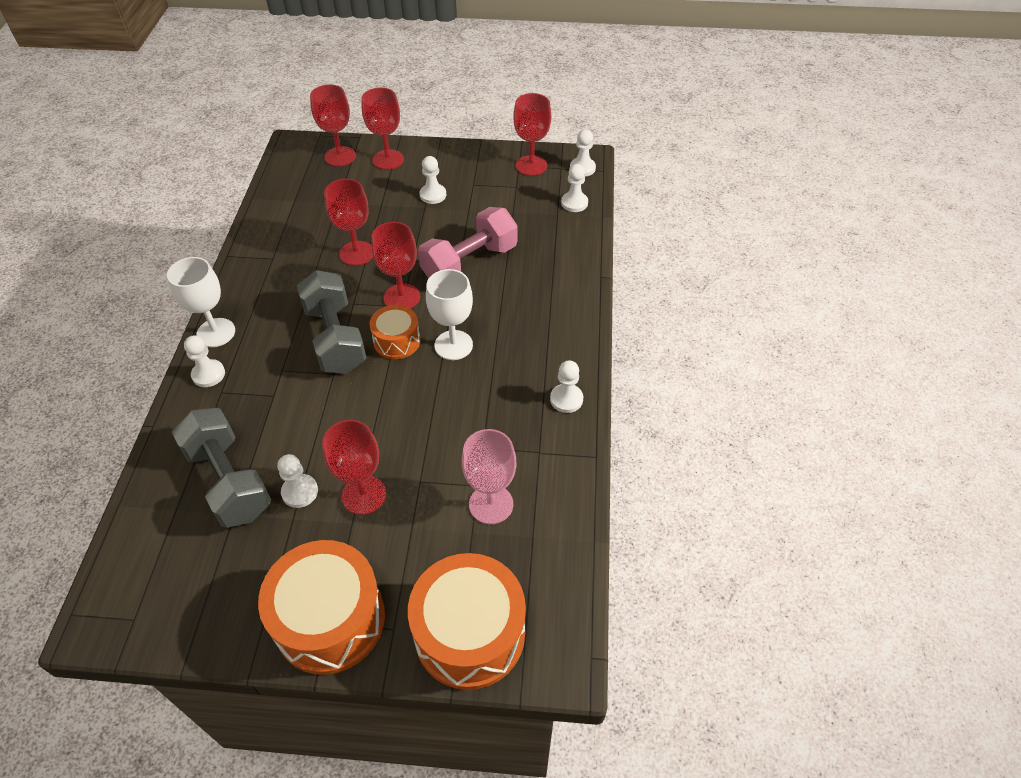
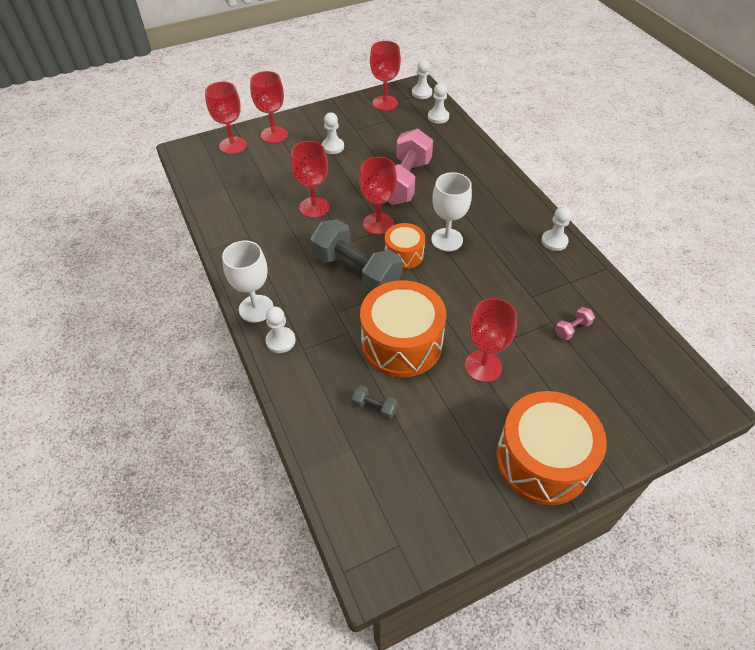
camera: 30 degrees left, 0 degrees up
grey dumbbell [172,408,271,528] -> grey dumbbell [352,385,398,420], size x0.40
white pawn [277,454,318,508] -> none
orange drum [408,553,526,690] -> orange drum moved to [360,280,447,377]
pink goblet [462,429,517,524] -> pink dumbbell [555,307,595,340]

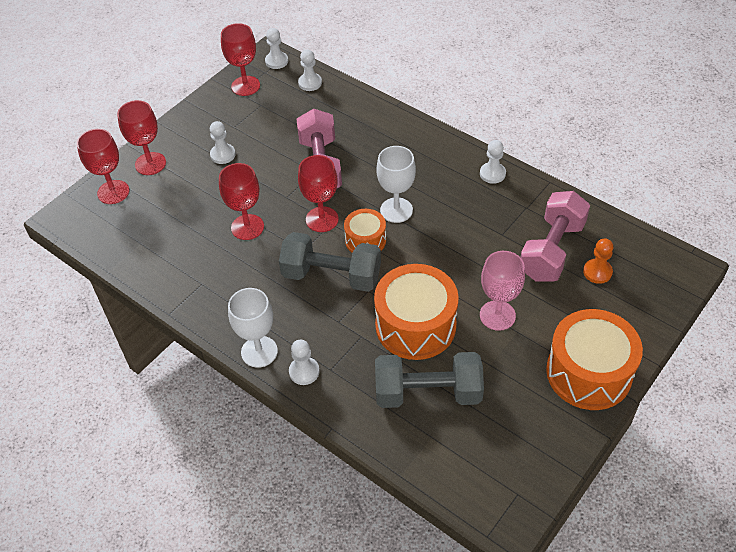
camera: 25 degrees left, 0 degrees up
grey dumbbell [352,385,398,420] -> grey dumbbell [375,352,484,408], size x2.49
red goblet [465,298,517,382] -> pink goblet [480,251,525,331]
pink dumbbell [555,307,595,340] -> pink dumbbell [520,191,590,282], size x2.49
none -> orange pawn [583,238,614,284]

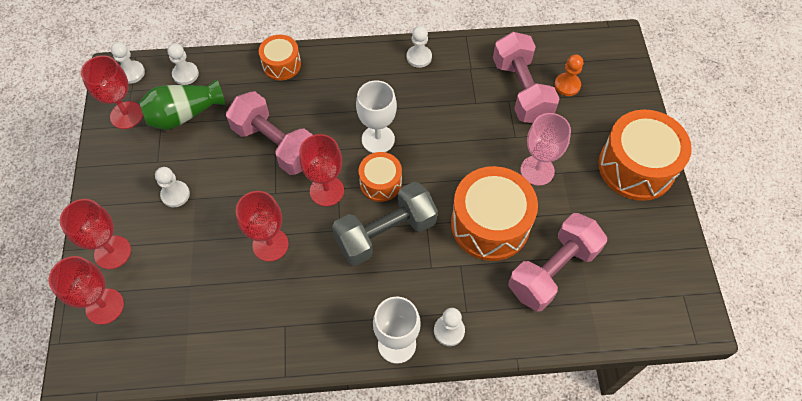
camera: 45 degrees left, 10 degrees up
grey dumbbell [375,352,484,408] -> pink dumbbell [508,213,607,312]
none -> green vase [139,79,225,130]
none -> orange drum [259,35,301,80]

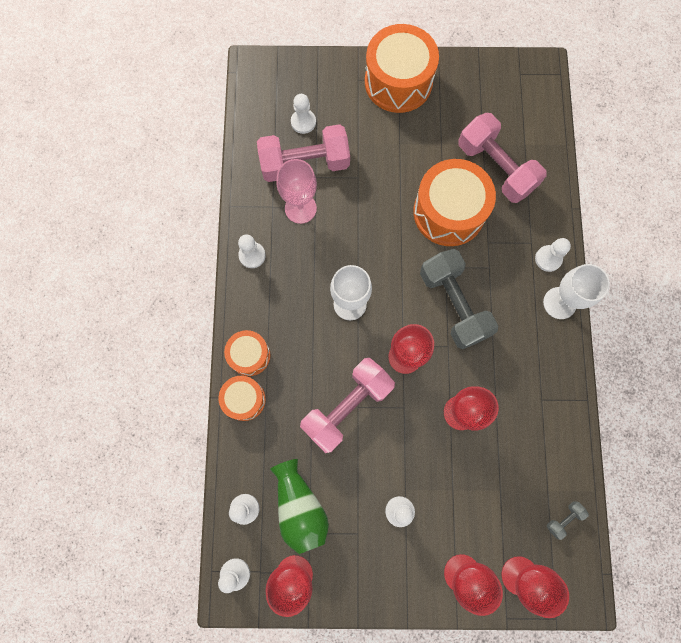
camera: 85 degrees left, 15 degrees up
orange drum [359,152,402,202] -> orange drum moved to [224,330,271,376]
pink goblet [520,113,571,186] -> pink goblet moved to [276,159,317,224]
orange pawn [554,55,583,96] -> white pawn [291,94,316,134]
none -> grey dumbbell [547,501,589,540]

